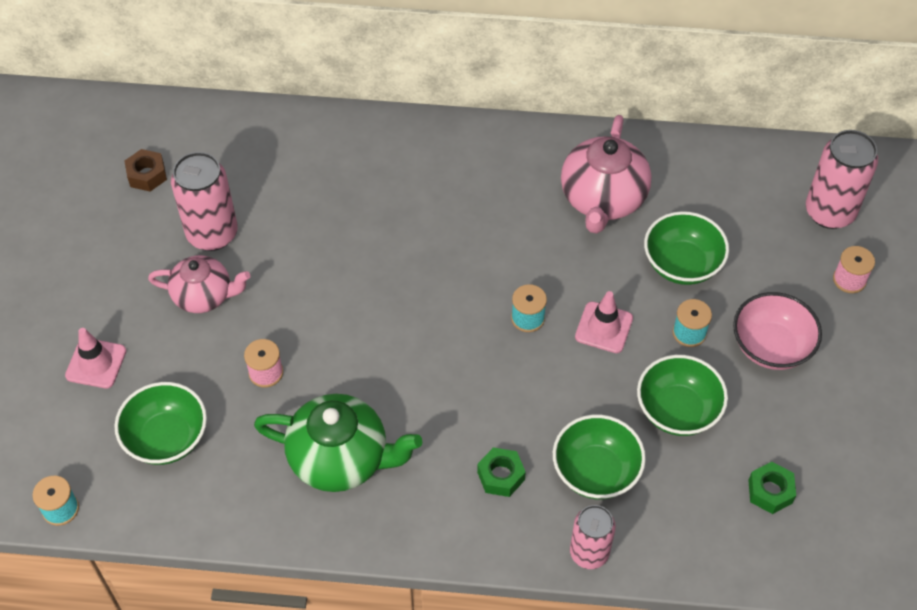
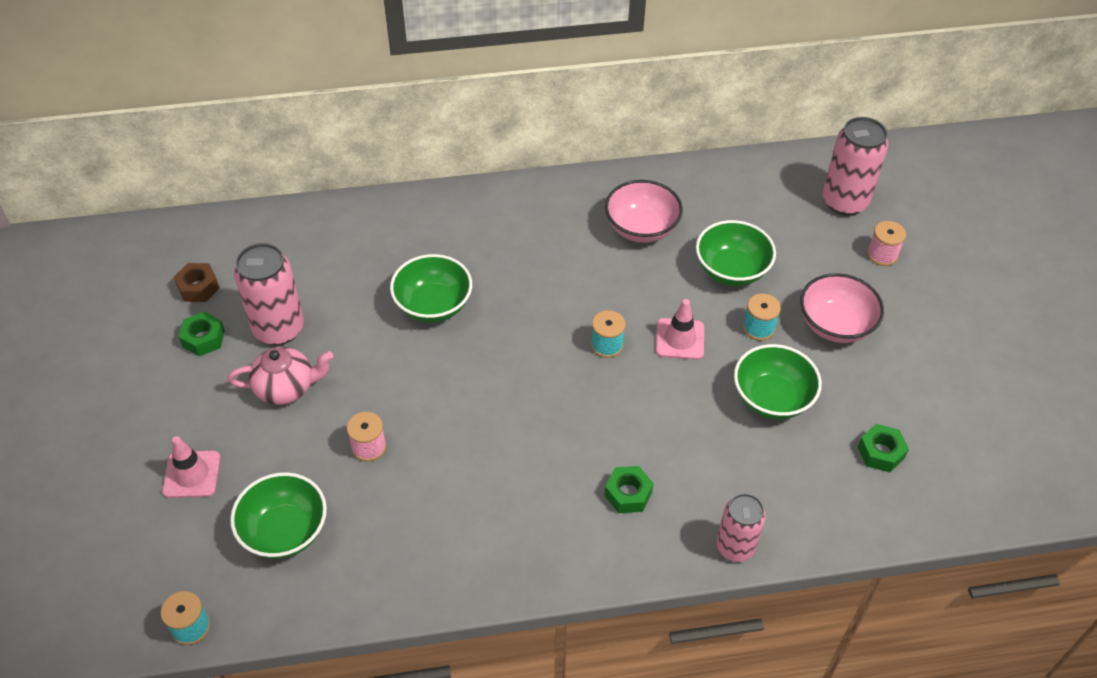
camera: 15 degrees left, 5 degrees down
green teapot [254,394,422,492] -> none
green bowl [553,415,646,499] -> green bowl moved to [390,254,472,323]
pink teapot [561,115,652,234] -> pink bowl [605,180,683,243]
none -> green nut [179,311,225,356]

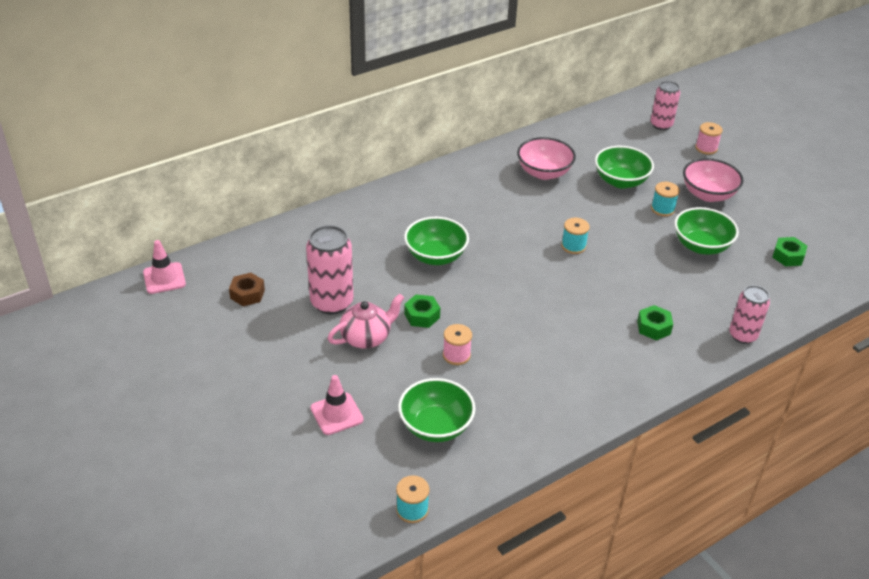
camera: 25 degrees left, 10 degrees down
green nut [179,311,225,356] -> green nut moved to [404,294,440,328]
pink traffic cone [656,299,704,360] -> pink traffic cone moved to [143,240,186,294]
pink can [822,117,889,216] -> pink can [651,81,680,130], size x0.66

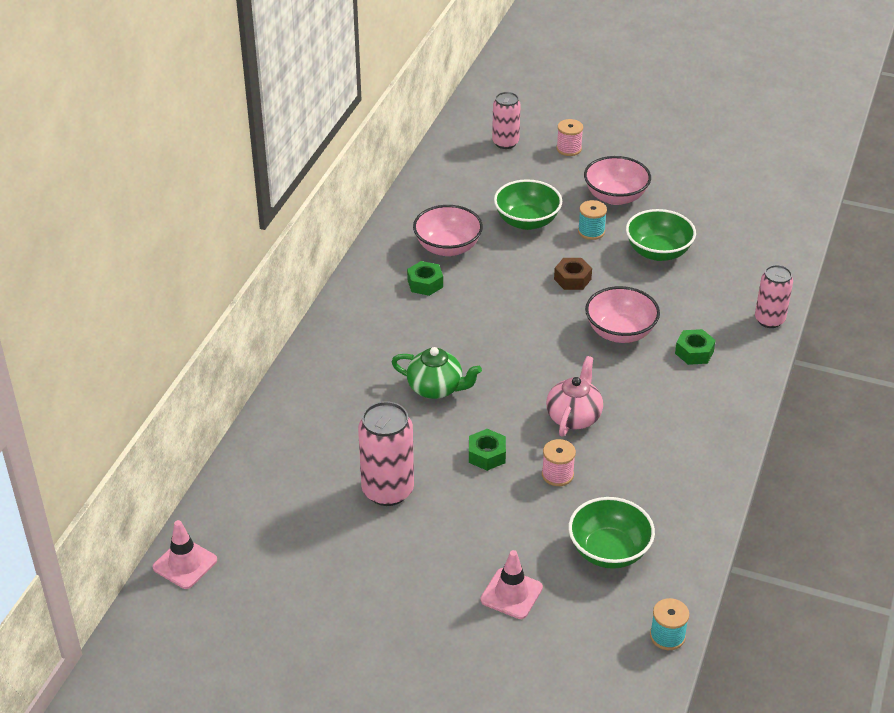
camera: 35 degrees left, 0 degrees up
brown nut [229,273,265,306] -> brown nut moved to [554,258,592,290]
pink teapot [328,294,404,349] -> pink teapot moved to [546,356,603,436]
green bowl [404,217,469,265] -> green teapot [391,347,482,399]
turquoise spool [561,218,590,254] -> none
green nut [772,237,807,266] -> green nut moved to [407,261,443,296]
none -> pink bowl [585,286,660,343]

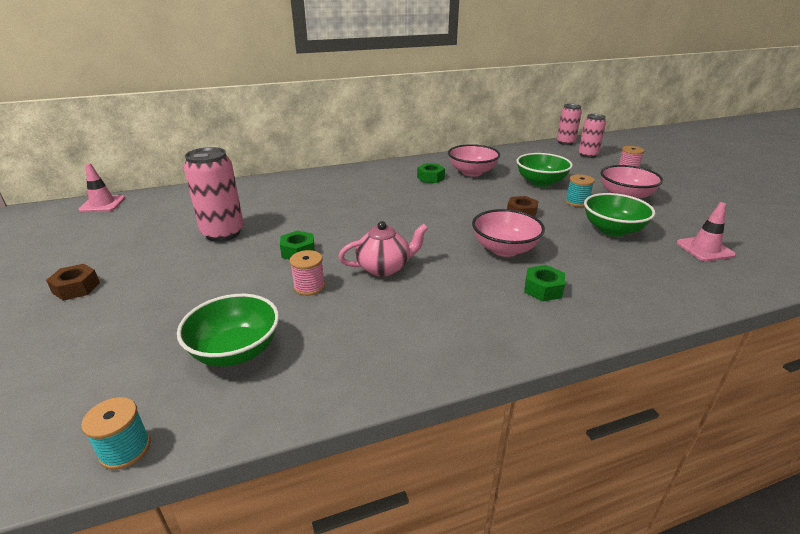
camera: 50 degrees right, 10 degrees down
green teapot [391,347,482,399] -> none
pink traffic cone [480,550,543,619] -> pink traffic cone moved to [676,202,736,261]
pink can [755,265,793,328] -> pink can moved to [557,104,582,145]
none -> brown nut [46,264,100,301]

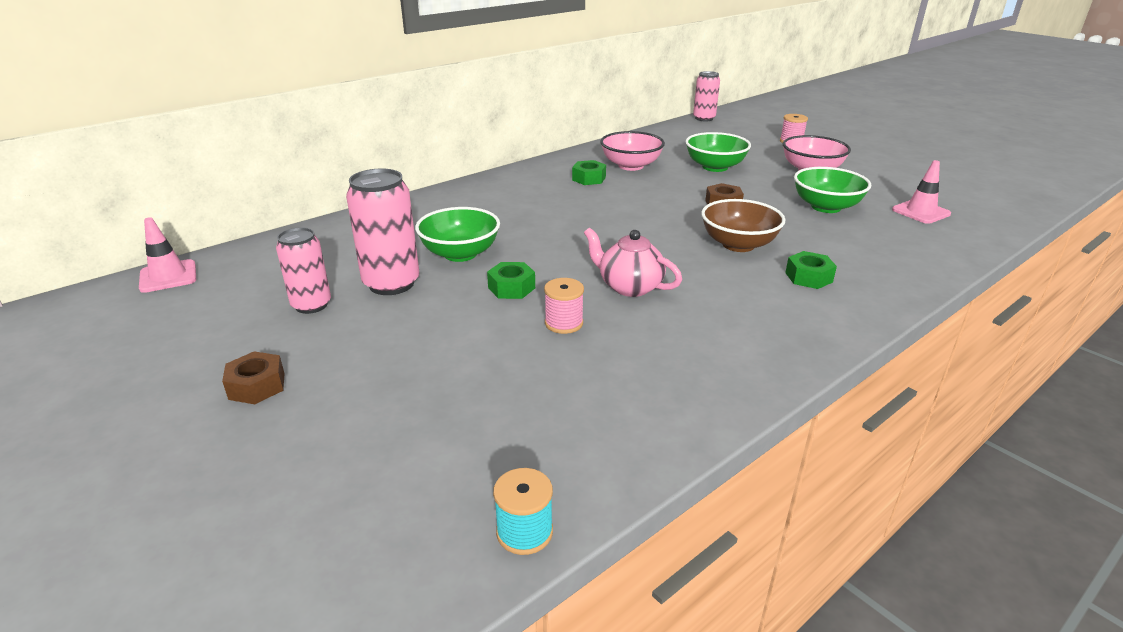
camera: 20 degrees left, 0 degrees up
green bowl [177,294,279,367] -> green bowl moved to [415,207,500,262]
pink teapot [338,221,428,276] -> pink teapot turned 105 degrees counterclockwise [584,227,682,297]
pink bowl [472,209,545,257] -> brown bowl [701,199,785,252]
turquoise spool [565,174,595,207] -> none
pink can [578,114,606,158] -> pink can moved to [276,227,331,314]

